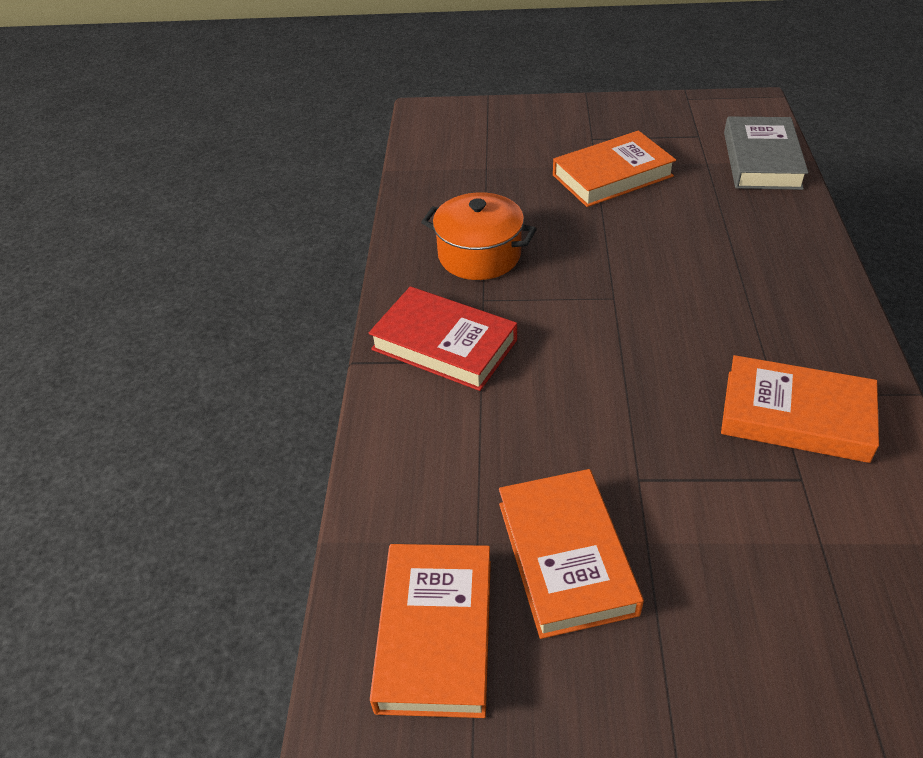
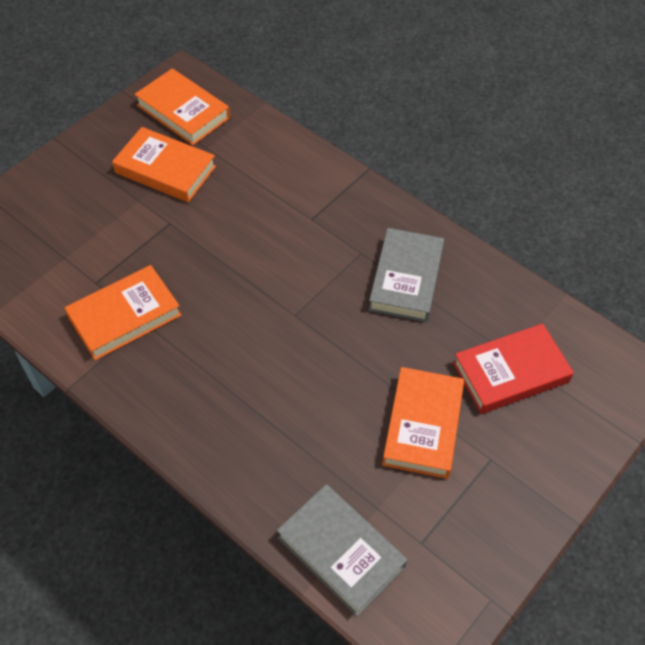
camera: 125 degrees right, 10 degrees up
red book [368,286,517,391] -> red book moved to [453,323,574,414]
orange pot [421,192,537,280] -> grey book [369,228,444,322]

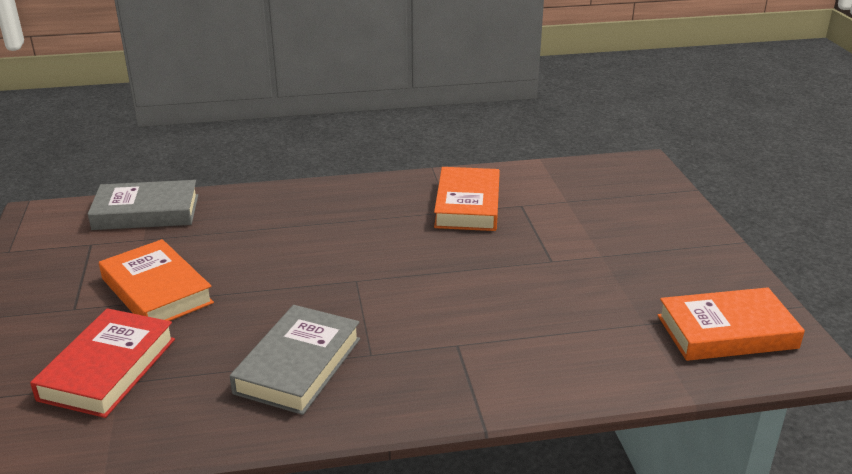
camera: 130 degrees right, 25 degrees down
orange book [112,127,216,202] -> none
grey book [369,228,444,322] -> grey book turned 60 degrees clockwise [230,305,360,415]

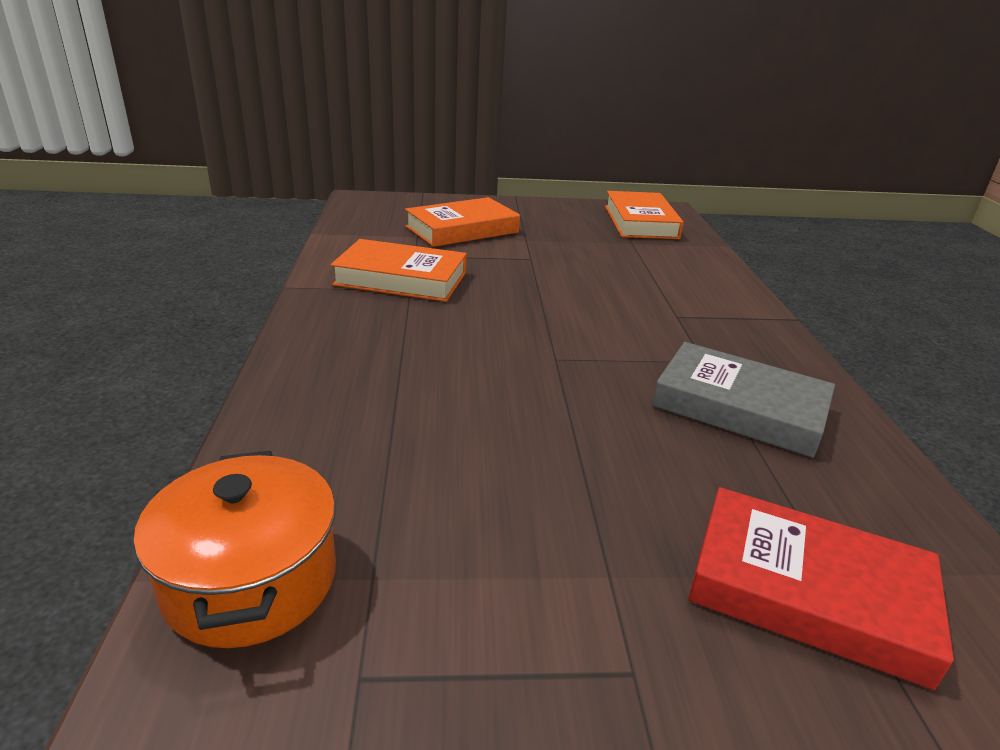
camera: 85 degrees left, 0 degrees up
grey book [88,180,198,230] -> orange pot [133,451,336,648]
orange book [99,239,214,321] -> orange book moved to [405,197,520,247]

